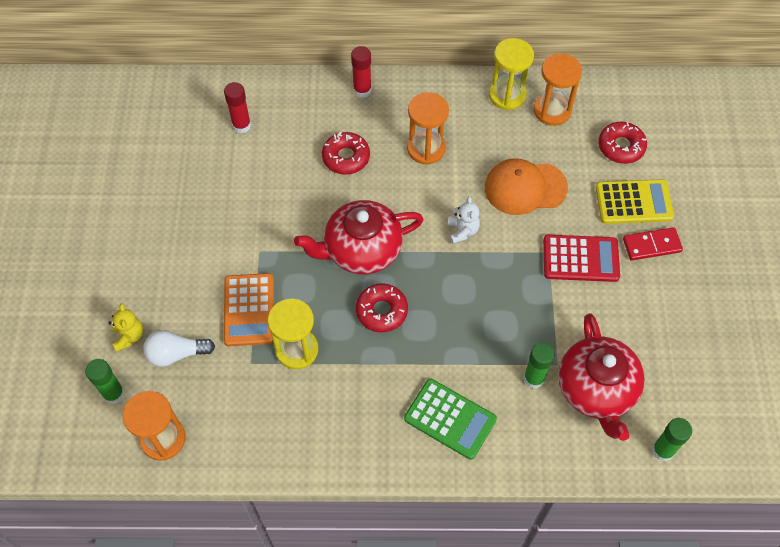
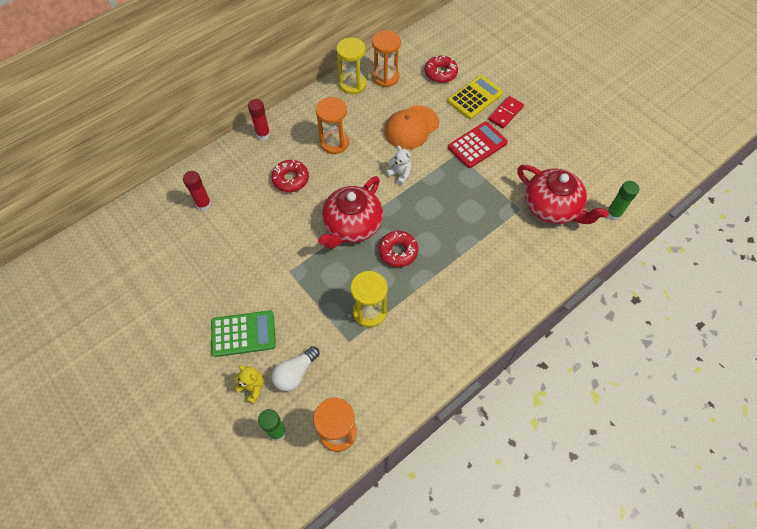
camera: 40 degrees left, 0 degrees up
orange calculator [224,273,274,346] -> none
green calculator [404,379,497,460] -> green calculator moved to [211,310,276,357]
green glue stick [523,343,555,389] -> none

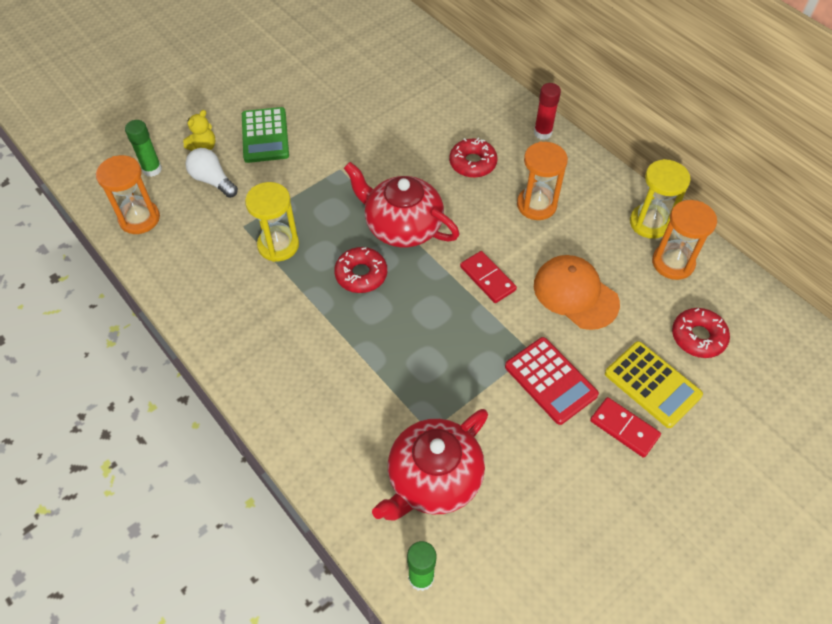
camera: 90 degrees right, 5 degrees down
red glue stick [183,171,211,211] -> none
white teddy bear [386,146,412,185] -> red domino [460,251,517,303]

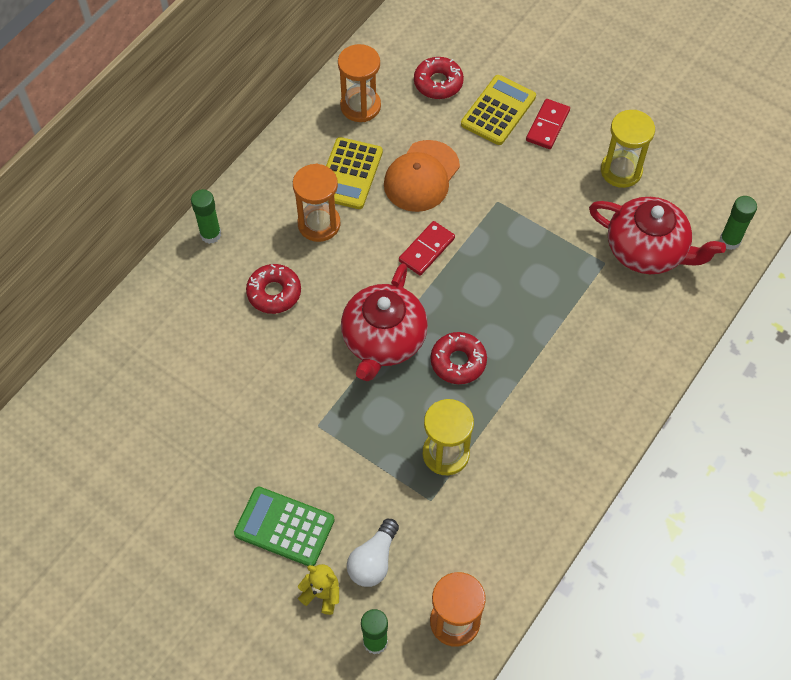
camera: 105 degrees left, 5 degrees up
green calculator [242,107,289,163] -> green calculator turned 135 degrees counterclockwise [234,487,335,566]
red calculator [505,337,599,425] -> none
red glue stick [534,83,561,140] -> green glue stick [191,189,221,244]
yellow hourglass [630,159,691,239] -> yellow hourglass moved to [601,110,655,188]
none -> yellow calculator [326,137,383,209]

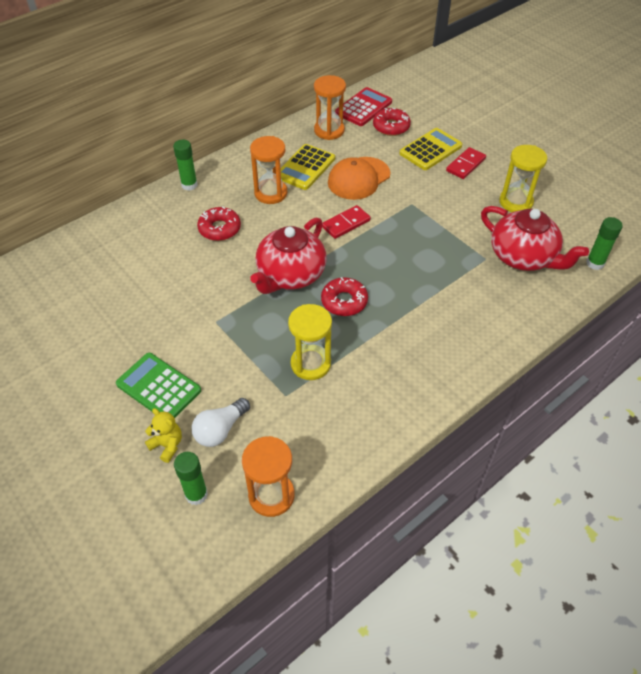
camera: 15 degrees right, 10 degrees down
none -> red calculator [335,87,392,126]

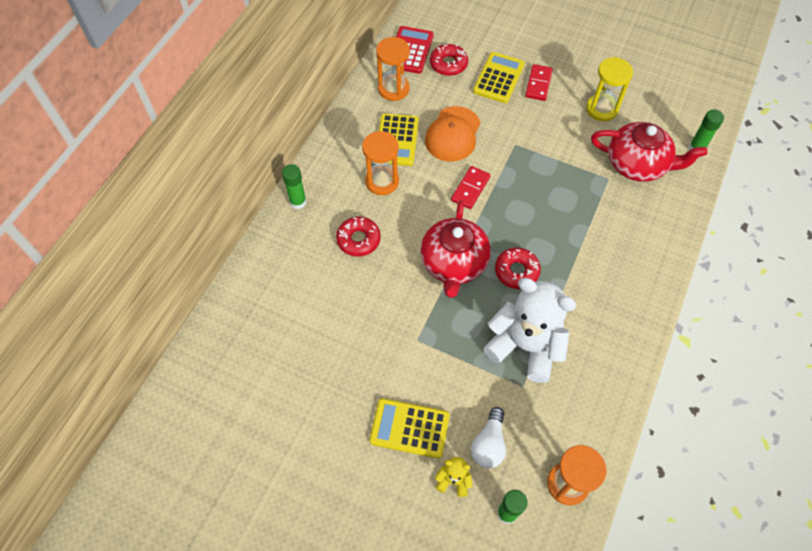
camera: 25 degrees left, 10 degrees up
green calculator [116,353,201,418] -> yellow calculator [369,398,450,459]
yellow hourglass [288,304,332,380] -> white teddy bear [483,278,576,383]

